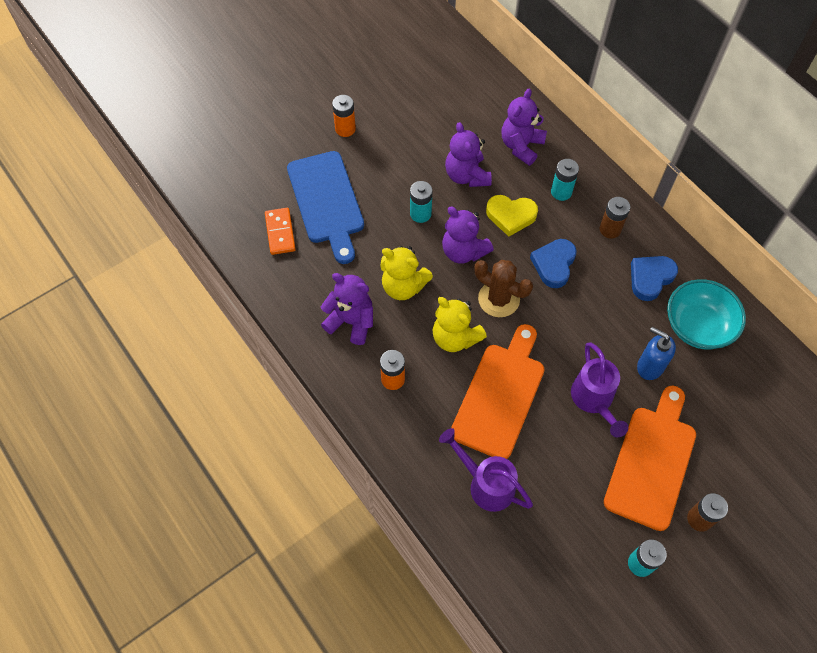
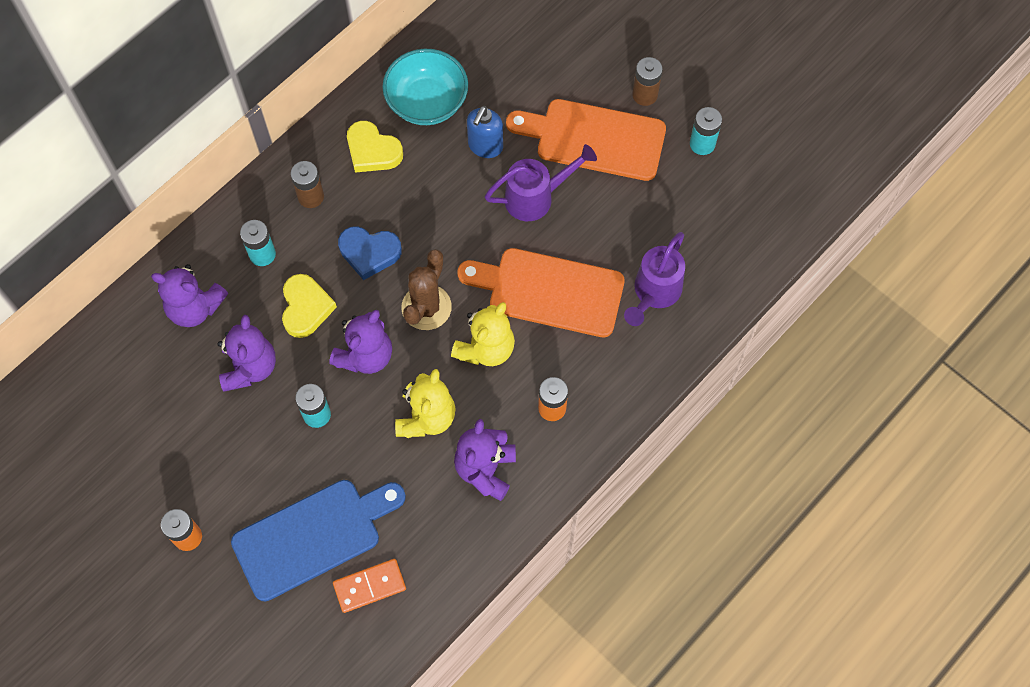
camera: 100 degrees left, 5 degrees up
purple teddy bear [445,122,492,187] -> purple teddy bear turned 60 degrees counterclockwise [217,315,276,392]
blue heart [631,256,678,301] -> yellow heart [347,121,403,173]

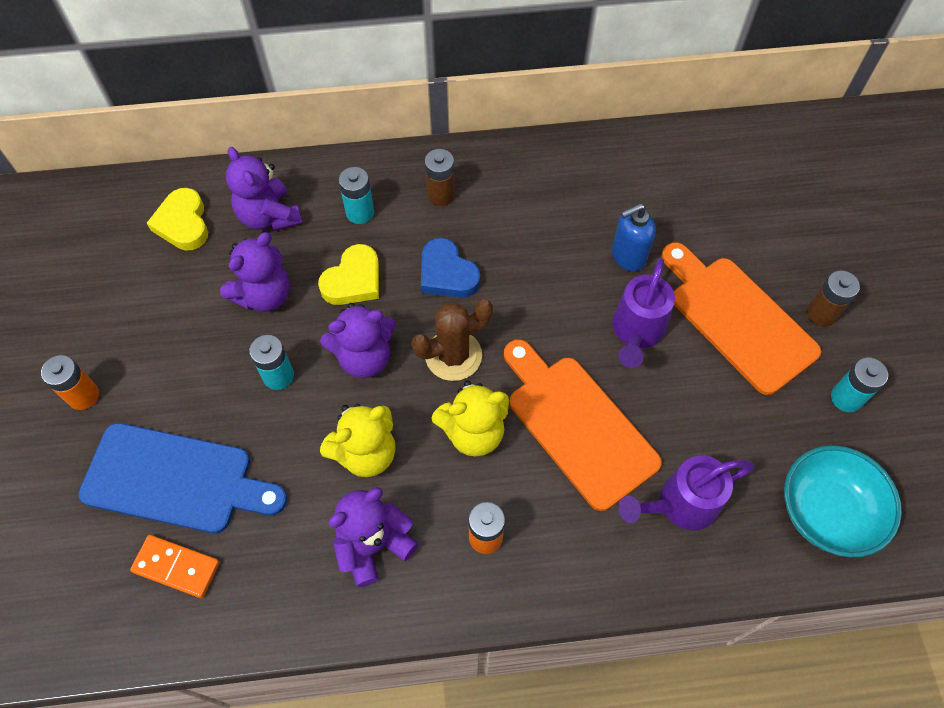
camera: 40 degrees right, 5 degrees down
yellow heart [347,121,403,173] -> yellow heart moved to [147,188,208,251]
turquoise bowl [382,49,468,125] -> turquoise bowl moved to [784,445,902,557]
purple watering can [485,144,597,221] -> purple watering can turned 90 degrees clockwise [612,258,675,368]

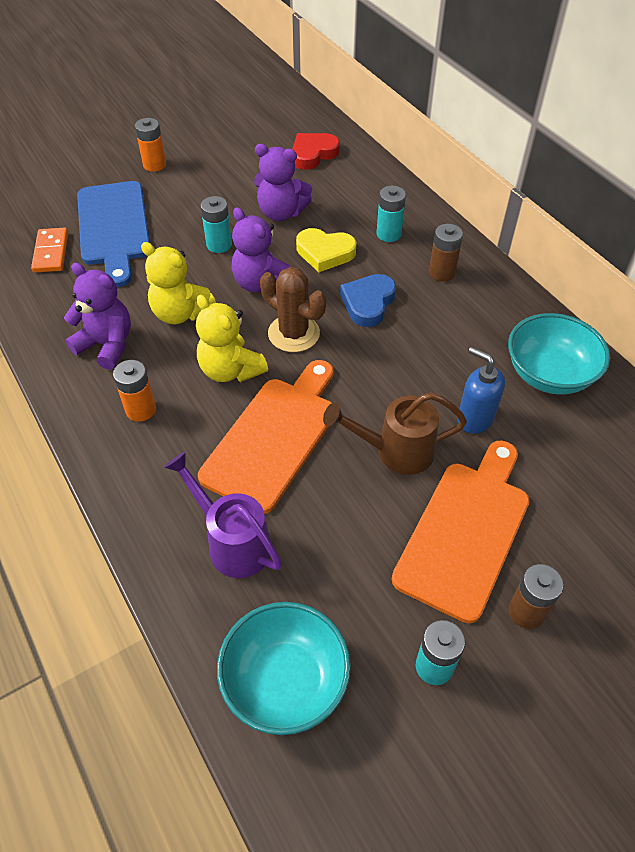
camera: 65 degrees right, 10 degrees down
yellow heart [147,188,208,251] -> red heart [292,133,340,170]
purple teddy bear [226,147,302,231] -> none
purple watering can [612,258,675,368] -> brown watering can [323,392,467,475]
none -> turquoise bowl [508,313,610,395]

